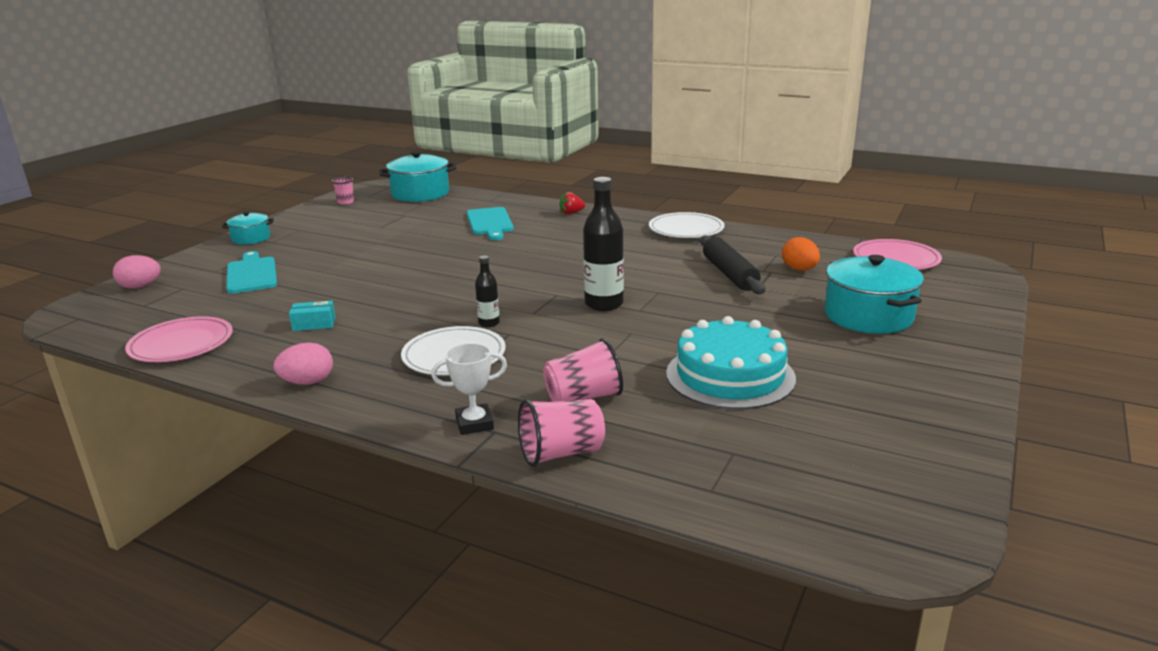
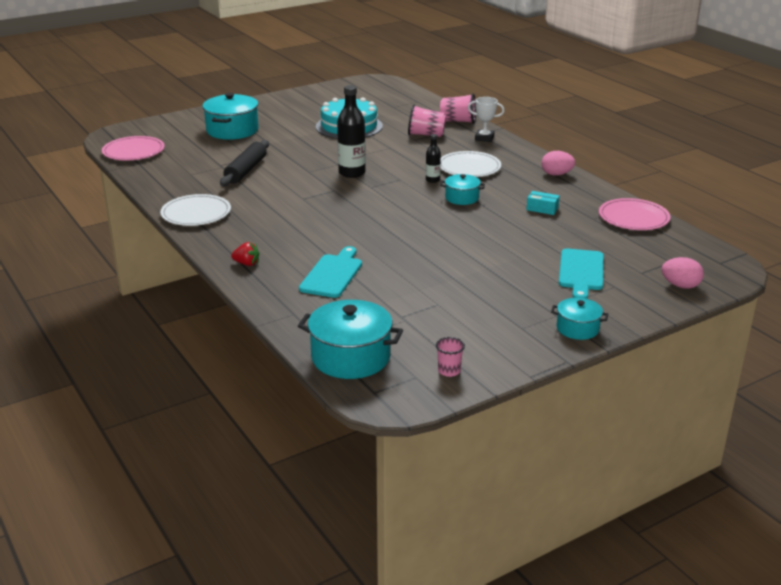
camera: 150 degrees left, 5 degrees up
orange egg [782,237,820,271] -> none
none -> turquoise pot [440,174,485,205]

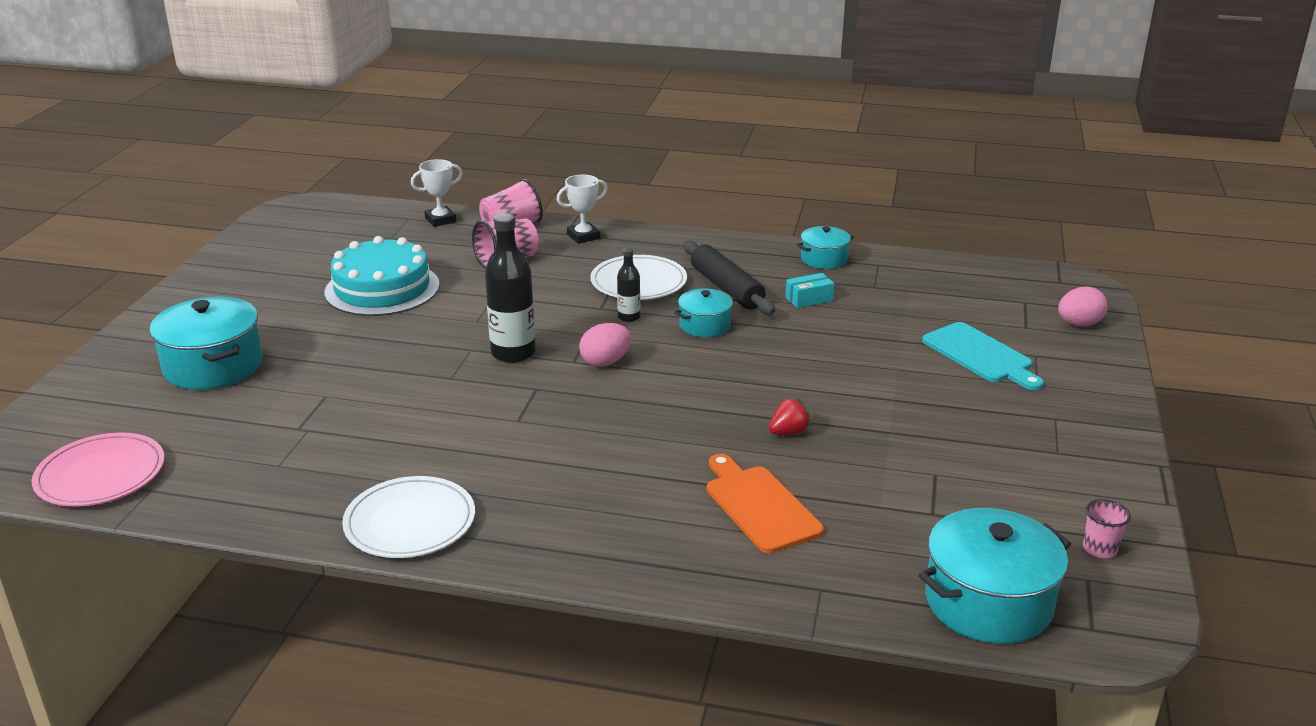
camera: 45 degrees left, 0 degrees up
black rolling pin [220,140,269,186] -> black rolling pin moved to [683,241,775,315]
red strawberry [231,242,260,266] -> red strawberry moved to [769,397,812,435]
turquoise cutting board [299,246,362,298] -> orange cutting board [707,454,824,553]
pink egg [541,151,575,176] -> pink egg moved to [579,323,631,367]
turquoise pot [551,298,608,340] -> turquoise pot moved to [796,226,854,269]
pink plate [599,198,671,230] -> none
none -> white trophy [411,159,463,227]

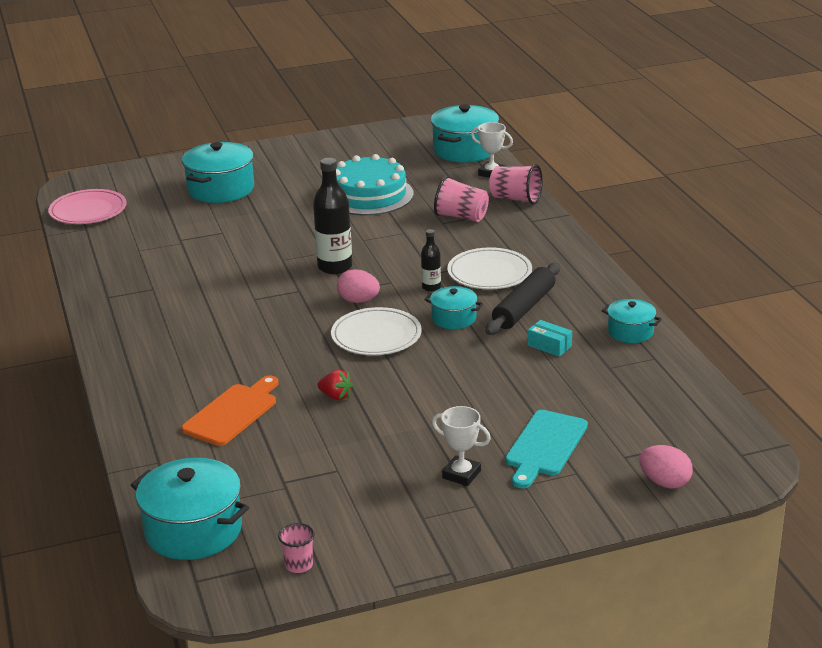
camera: 60 degrees right, 0 degrees up
white plate [342,476,475,558] -> white plate moved to [331,307,422,355]
white trophy [557,174,608,244] -> white trophy moved to [432,406,491,486]
none -> turquoise pot [431,104,499,163]

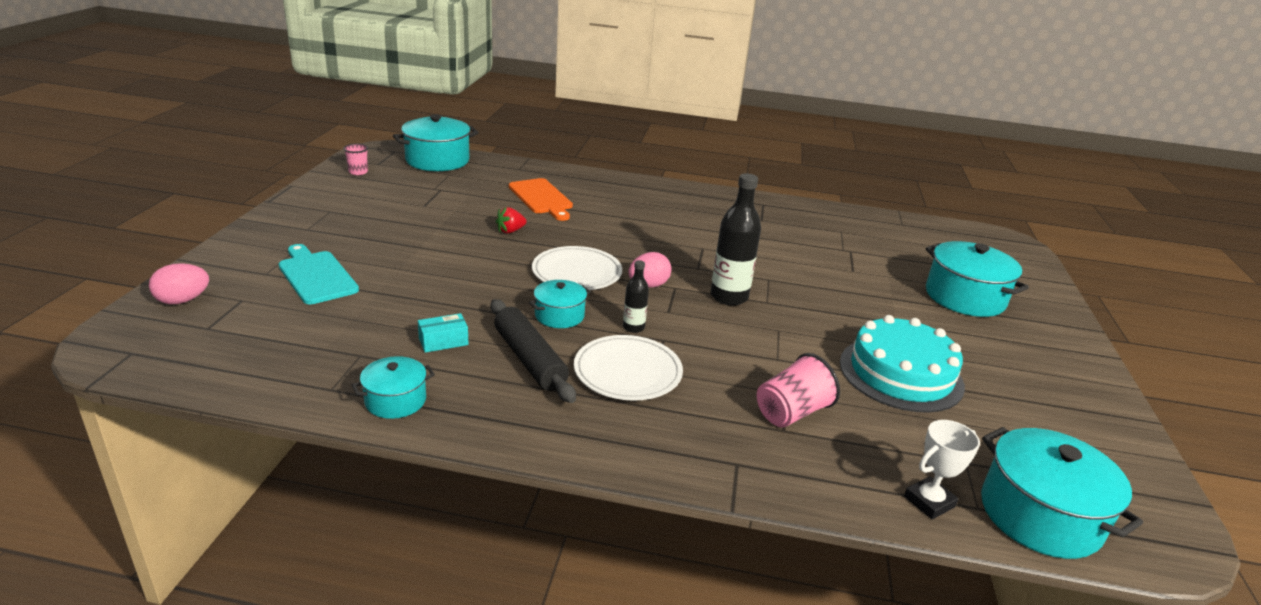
camera: 115 degrees right, 0 degrees up
pink plate [48,189,127,224] -> none
white trophy [432,406,491,486] -> none
pink cup [489,164,543,205] -> none

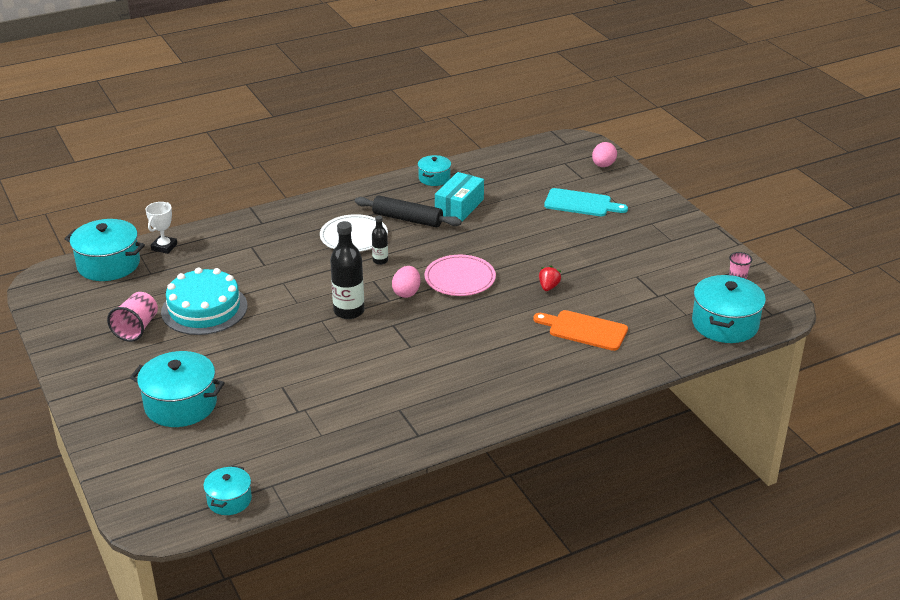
camera: 145 degrees right, 5 degrees up
turquoise box [418,313,468,353] -> turquoise box [435,172,484,221], size x1.81
turquoise pot [529,280,591,328] -> turquoise pot moved to [203,465,252,515]
white plate [532,246,622,290] -> pink plate [425,255,496,296]
pink cup [757,353,840,427] -> pink cup moved to [107,292,158,342]

